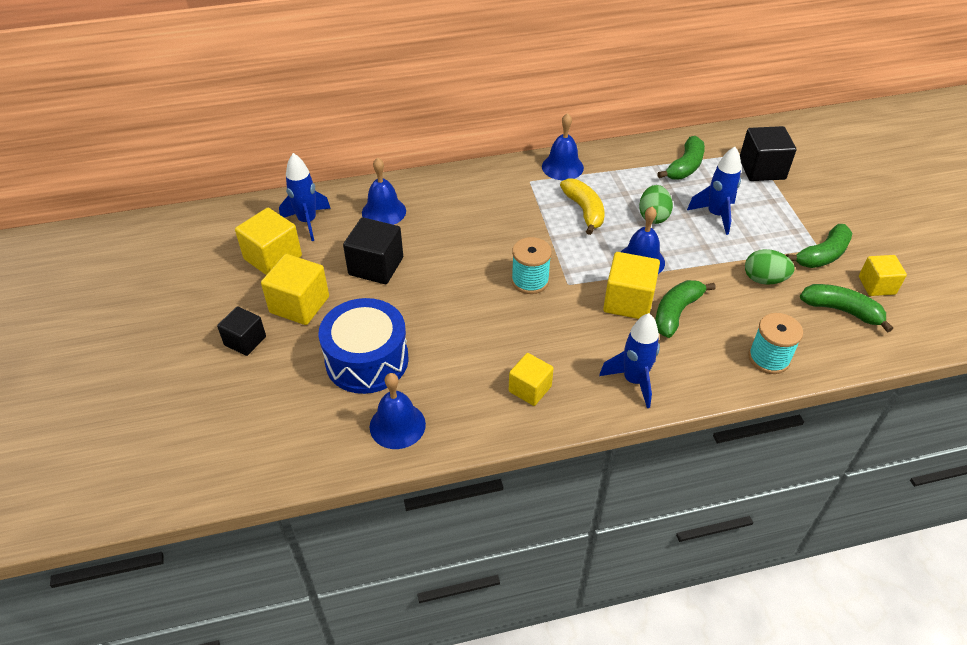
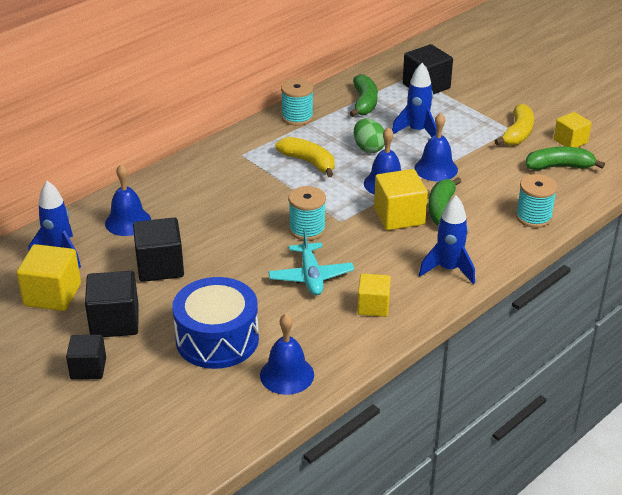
camera: 30 degrees left, 10 degrees down
yellow cube [261,254,329,325] -> black cube [85,271,139,337]
blue bell [542,113,584,180] -> blue bell moved to [414,113,458,182]
green egg [745,249,795,285] -> none
green banana [786,224,852,268] -> yellow banana [495,104,534,146]
none -> turquoise plane [268,228,354,295]
none -> turquoise spool [281,79,313,126]

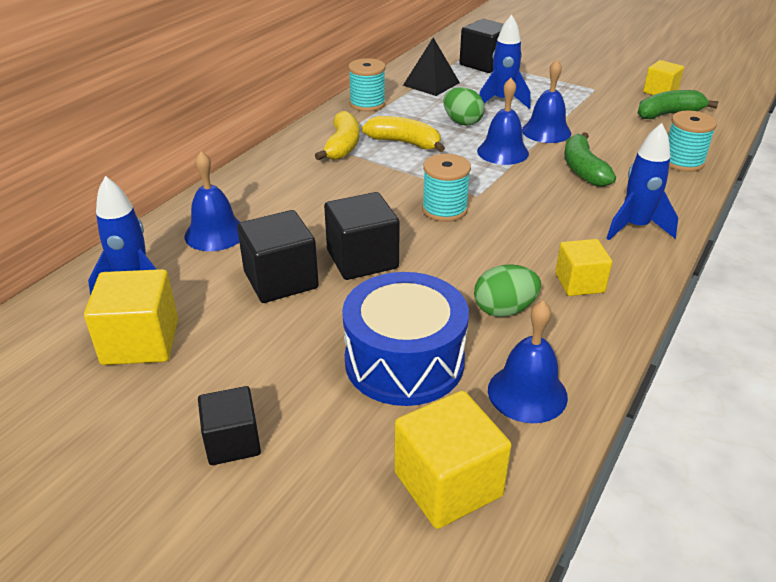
camera: 15 degrees left, 0 degrees up
black cube [85,271,139,337] -> black cube moved to [324,192,400,280]
turquoise plane [268,228,354,295] -> none
green banana [350,74,378,117] -> black pyramid [403,38,460,96]
yellow cube [374,169,428,230] -> yellow cube moved to [394,391,512,529]
yellow banana [495,104,534,146] -> yellow banana moved to [315,111,359,161]
none -> green egg [474,264,541,317]

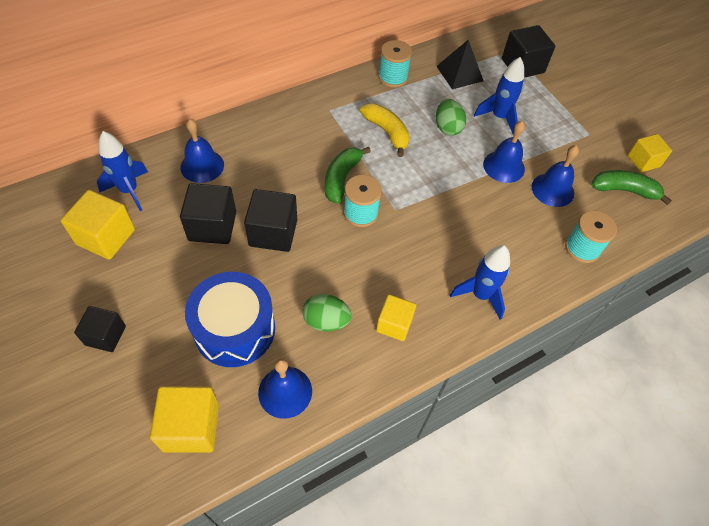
camera: 25 degrees right, 20 degrees up
yellow banana [315,111,359,161] -> none
blue bell [477,78,529,165] -> blue bell moved to [532,145,579,207]
green banana [564,132,616,187] -> green banana moved to [325,147,371,204]

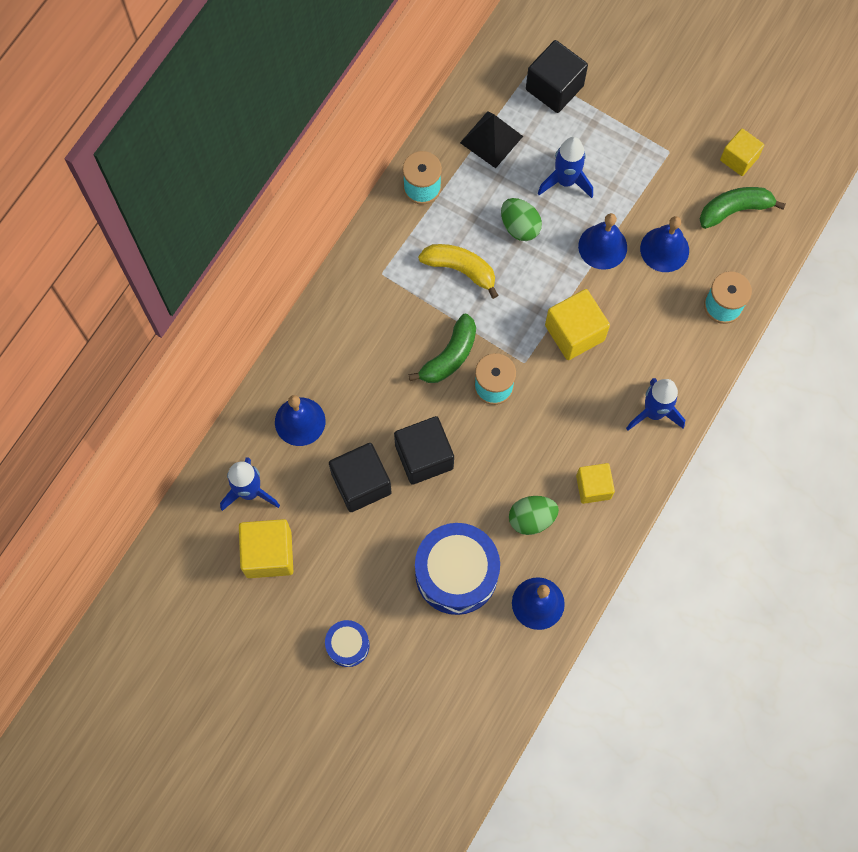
camera: 25 degrees left, 15 degrees up
black cube [74,306,126,352] -> blue drum [325,620,370,667]
yellow cube [150,386,219,453] -> yellow cube moved to [545,289,610,360]
green banana [325,147,371,204] -> green banana turned 135 degrees counterclockwise [408,314,476,383]

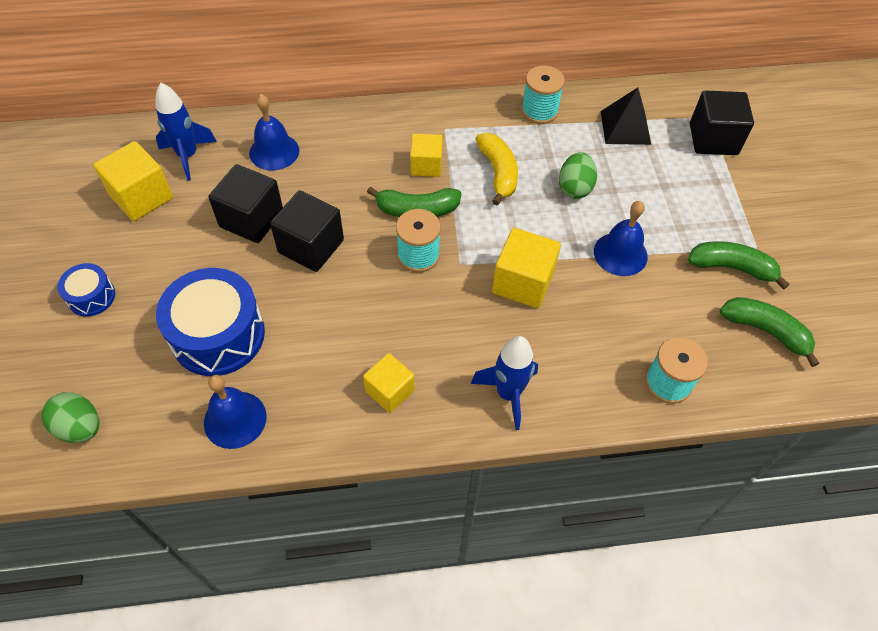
camera: 50 degrees right, 15 degrees down
green egg [509,496,559,535] -> green egg moved to [41,392,99,443]
blue rocket [538,137,593,198] -> none
blue bell [640,216,689,272] -> none
yellow cube [720,128,764,176] -> yellow cube moved to [410,134,443,177]
none -> green banana [688,241,790,289]

